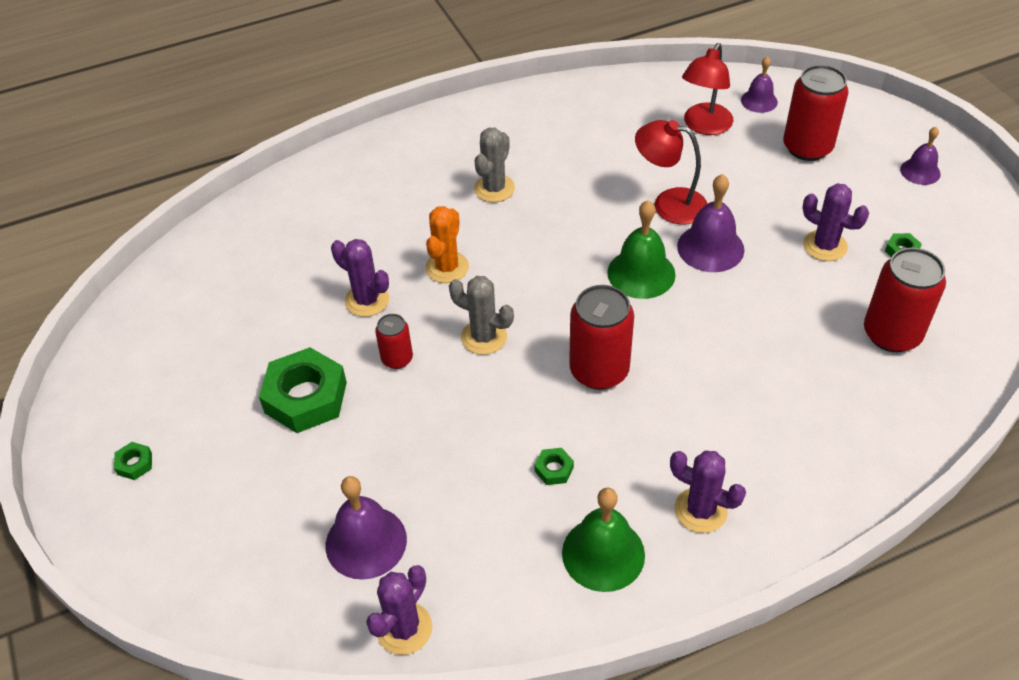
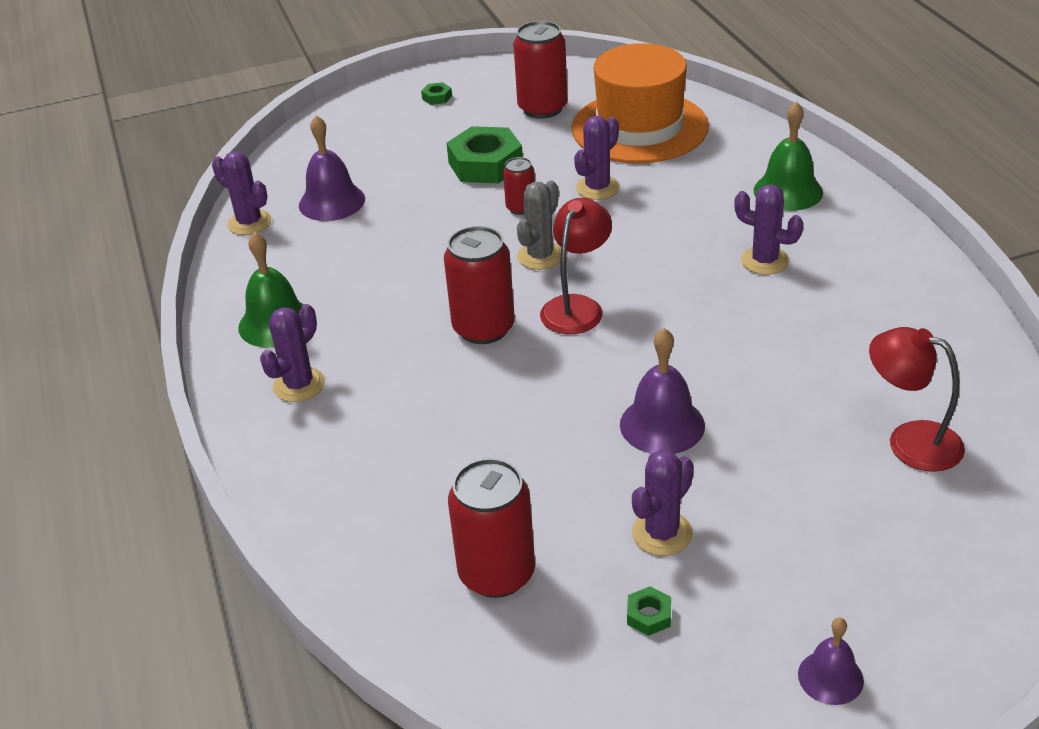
camera: 95 degrees right, 10 degrees down
orange cactus [425,206,469,283] -> none
grey cactus [474,128,515,202] -> purple cactus [734,185,804,275]
green nut [534,448,574,485] -> none
green bell [607,200,676,299] -> green bell moved to [753,101,823,211]
red lamp [635,120,707,225] -> red lamp moved to [540,198,612,334]
purple bell [741,56,778,113] -> none
red can [783,65,849,161] -> red can moved to [513,21,568,119]
none -> orange hat [572,43,709,163]

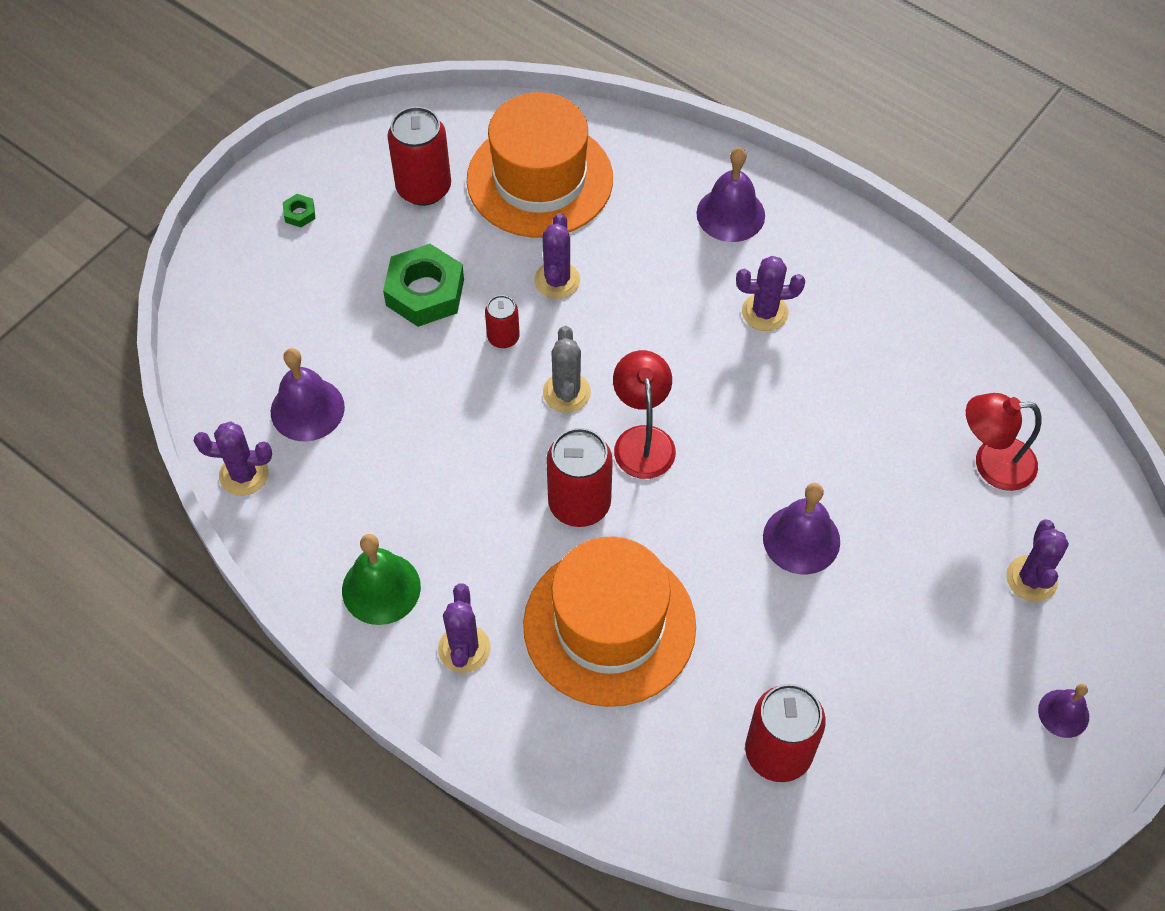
camera: 35 degrees left, 20 degrees up
green nut [627,587,671,636] -> none
purple cactus [632,449,694,556] -> purple cactus moved to [1006,519,1069,602]
green bell [753,101,823,211] -> purple bell [697,147,765,242]
none -> orange hat [523,536,696,707]

